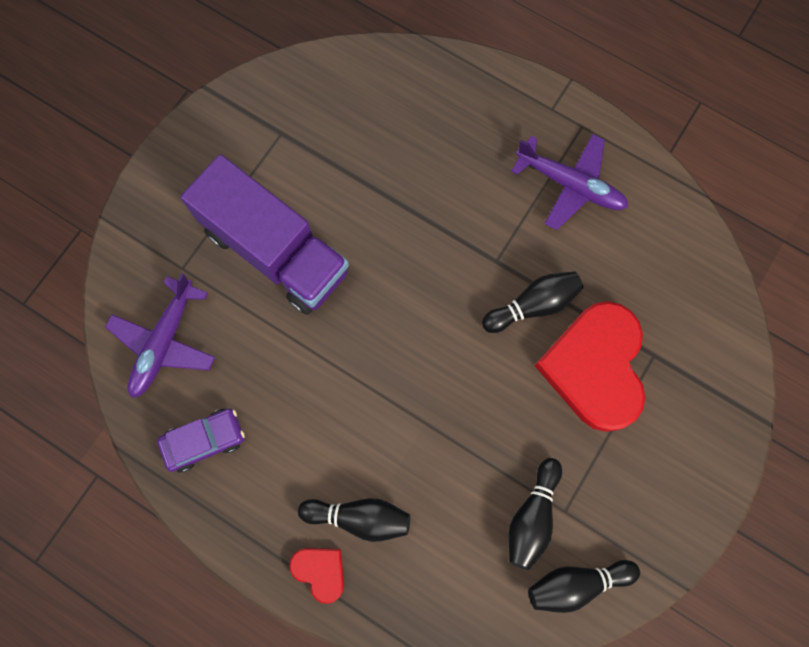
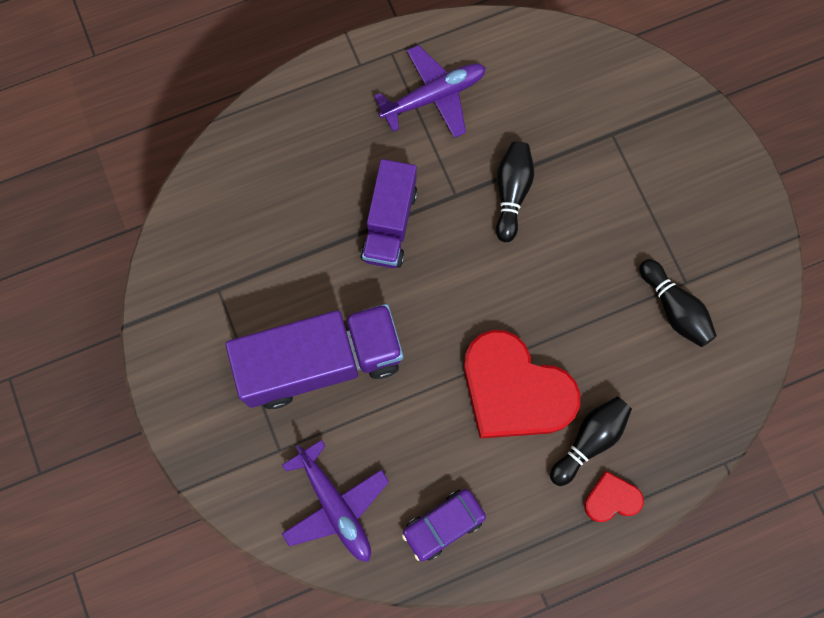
camera: 55 degrees left, 0 degrees up
purple car [157,409,245,472] -> purple car turned 135 degrees counterclockwise [402,489,486,561]
black bowling pin [528,560,640,613] -> none
red heart [534,301,645,432] -> red heart moved to [464,330,580,439]
none -> purple truck [361,159,418,268]

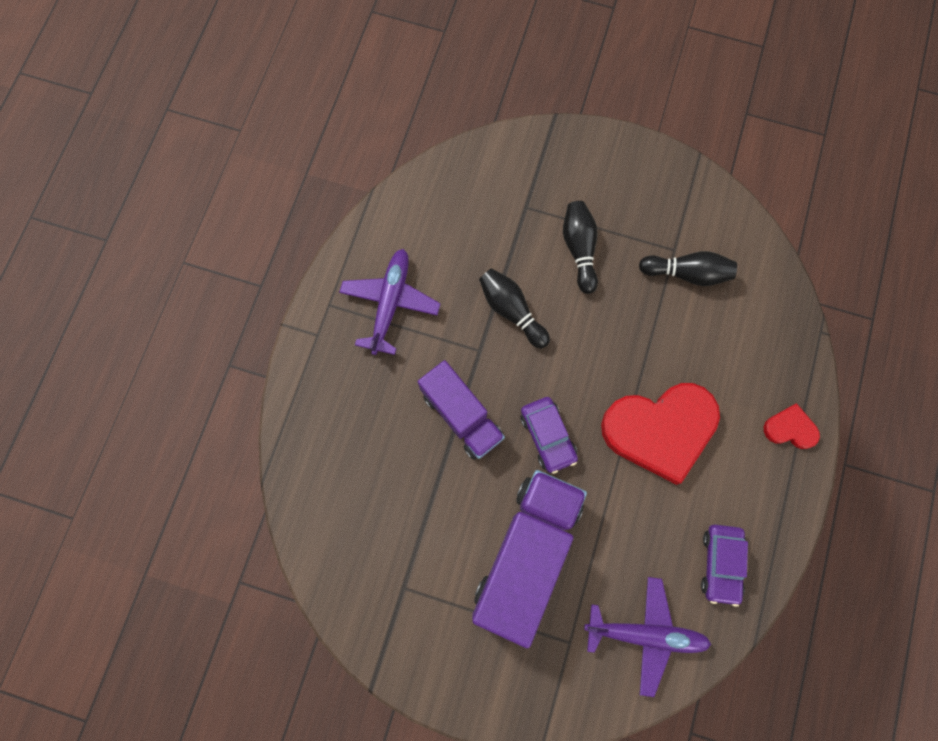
camera: 50 degrees left, 0 degrees up
black bowling pin [550,396,632,486] -> black bowling pin moved to [563,201,598,294]
red heart [584,471,644,522] -> red heart turned 75 degrees clockwise [764,403,820,449]
none -> purple car [520,397,578,474]

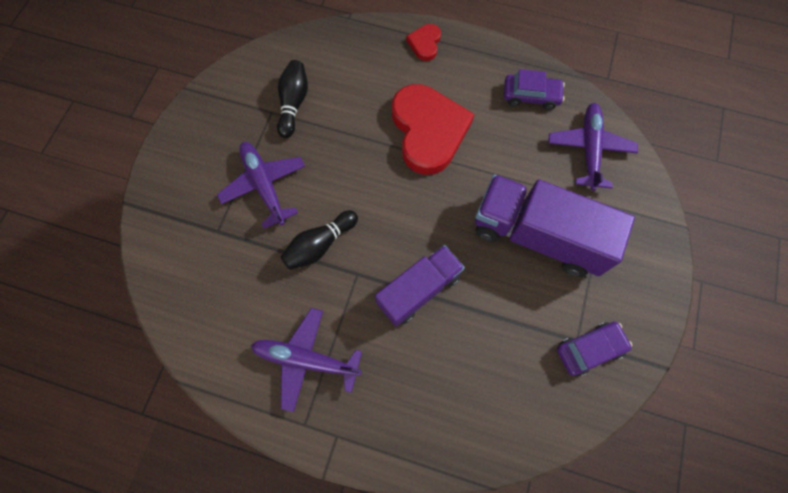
camera: 90 degrees left, 5 degrees down
purple car [520,397,578,474] -> purple car moved to [557,322,632,376]
black bowling pin [563,201,598,294] -> purple plane [217,142,305,229]

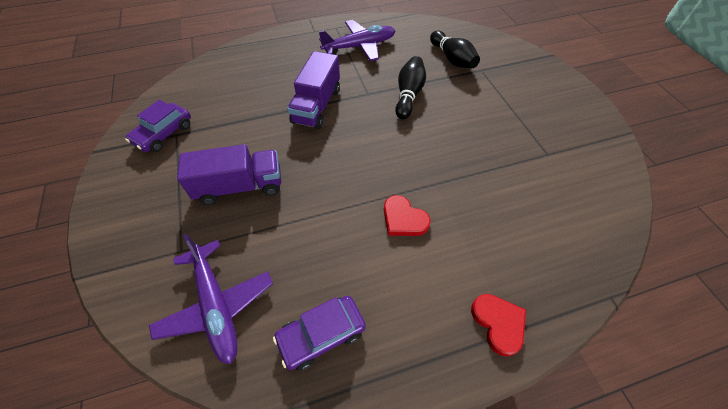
camera: 145 degrees right, 15 degrees down
purple plane [217,142,305,229] -> none
black bowling pin [277,60,308,138] -> black bowling pin moved to [430,31,480,68]
red heart [392,84,474,175] -> red heart [384,195,431,236], size x0.46
purple truck [475,175,635,277] -> purple truck [177,144,281,205], size x0.64

